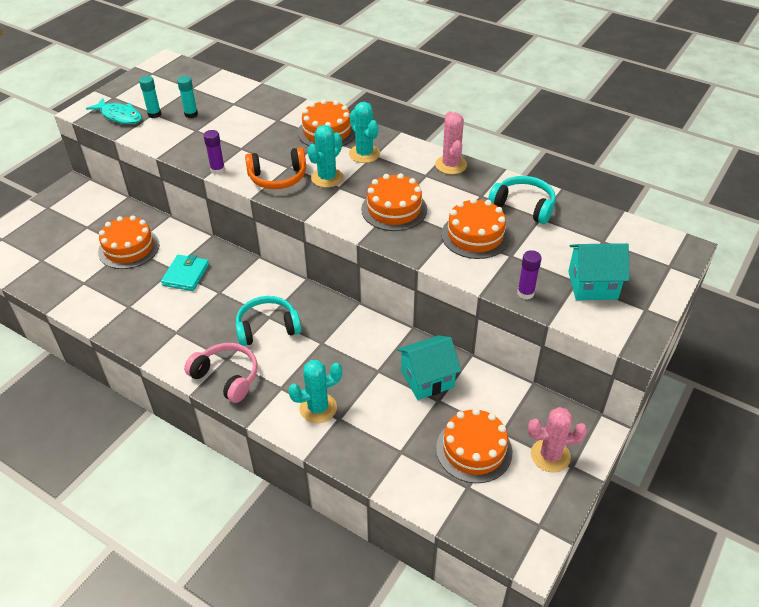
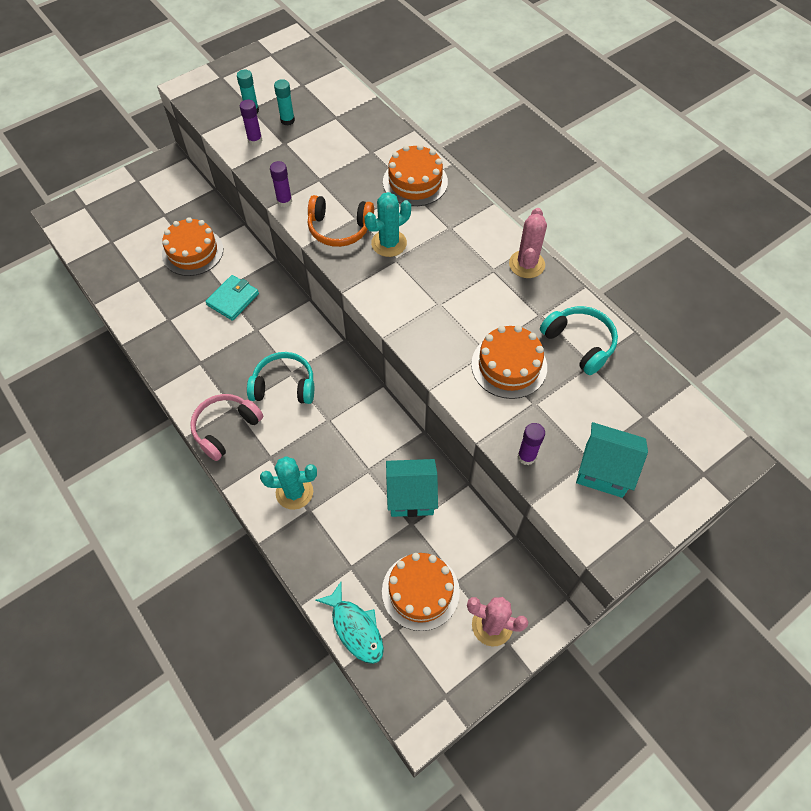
camera: 20 degrees right, 15 degrees up
turquoise fish [86,98,142,124] -> turquoise fish moved to [315,582,384,664]
pink headphones [184,343,258,403] -> pink headphones turned 105 degrees counterclockwise [190,394,263,461]
turquoise cactus [349,102,380,163] -> none
orange cake [361,173,427,231] -> none
none -> purple glue stick [240,100,262,146]

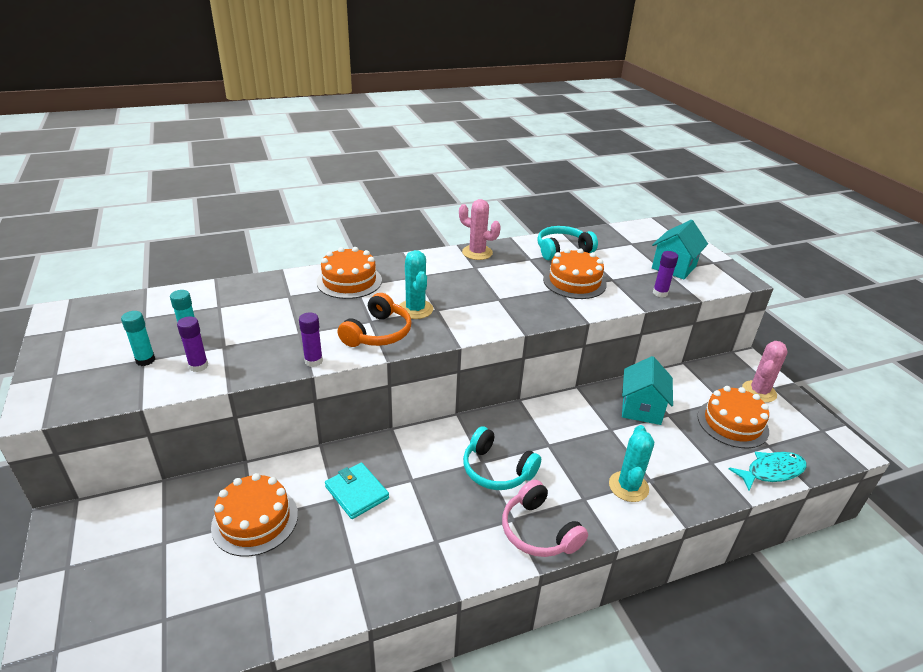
camera: 75 degrees left, 25 degrees down
turquoise headphones [247,352,314,404] -> turquoise headphones turned 75 degrees counterclockwise [463,426,541,490]

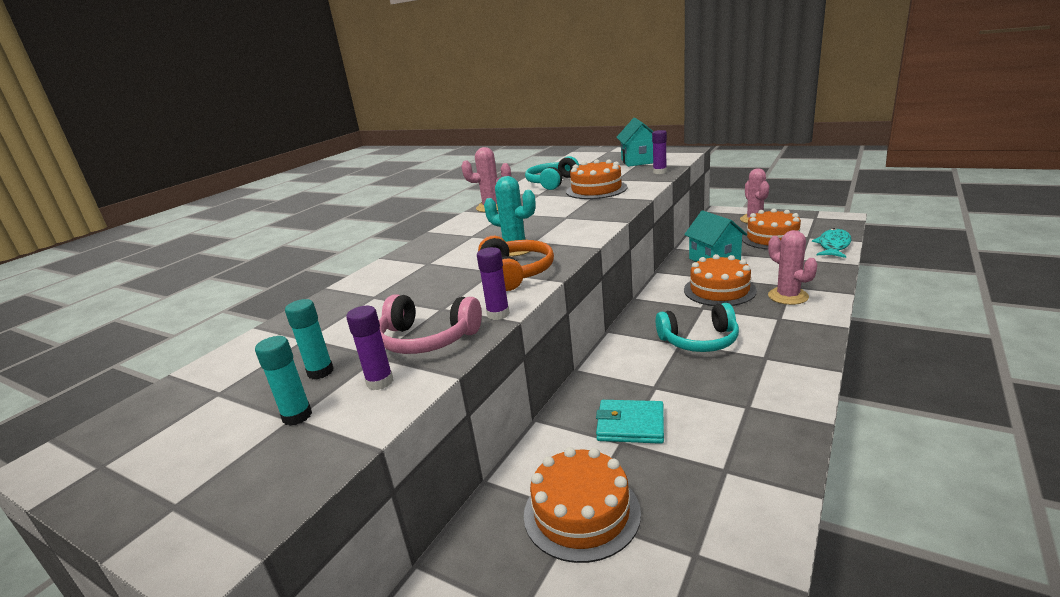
camera: 35 degrees left, 10 degrees down
orange cake [317,247,382,299] -> orange cake moved to [684,254,757,306]
pink headphones [502,480,588,557] -> pink headphones moved to [379,294,482,354]
turquoise cactus [609,425,654,502] -> pink cactus [768,230,818,305]

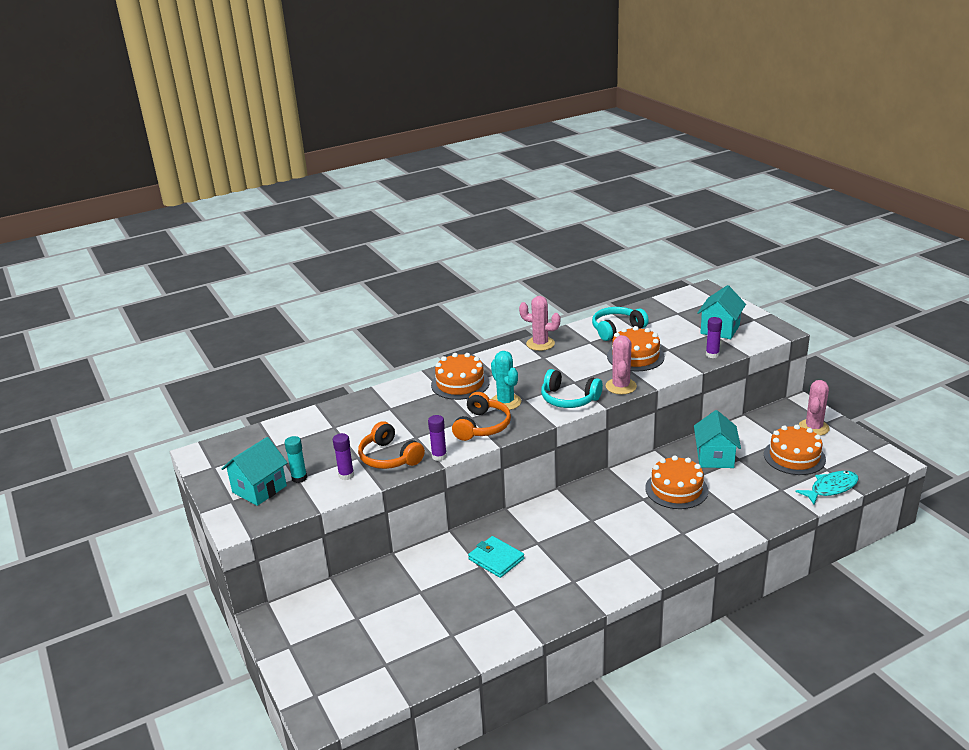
camera: 30 degrees right, 5 degrees up
turquoise glue stick [285,299,333,379] -> none
pink headphones [379,294,482,354] -> orange headphones [358,421,425,469]
orange cake [524,447,641,563] -> orange cake moved to [431,353,490,400]
turquoise headphones [656,303,739,352] -> turquoise headphones moved to [541,369,603,408]
pink cactus [768,230,818,305] -> pink cactus moved to [606,335,637,395]
none -> turquoise house [222,437,288,506]

